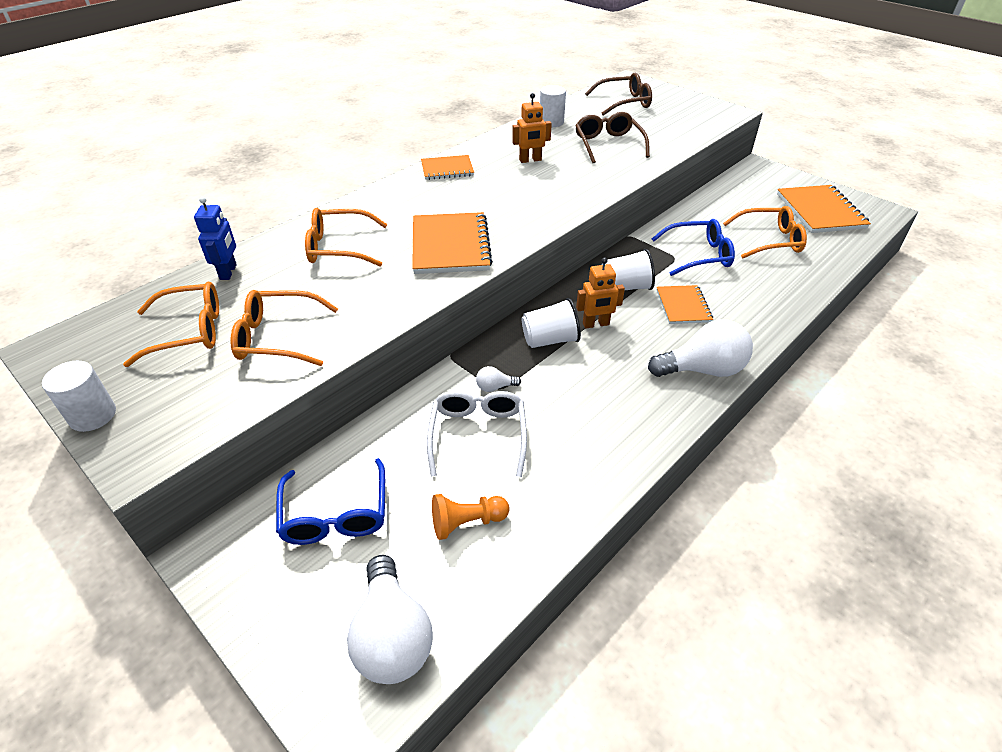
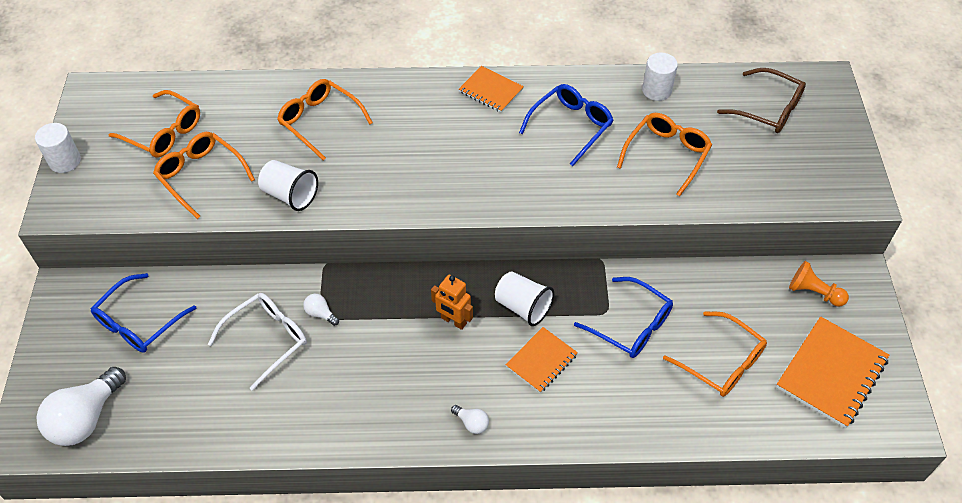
camera: 45 degrees right, 10 degrees up
blue robot [194,197,237,280] -> none
orange notebook [412,212,493,274] -> none
orange pawn [432,494,510,540] -> orange pawn moved to [789,261,849,307]
orange robot [512,93,552,163] -> blue glasses [519,84,614,166]
white cup [522,298,581,348] -> white cup moved to [258,160,318,211]
brown glasses [575,112,650,163] -> orange glasses [617,113,712,197]
white light bulb [648,319,753,377] -> white light bulb [451,405,489,434], size x0.44

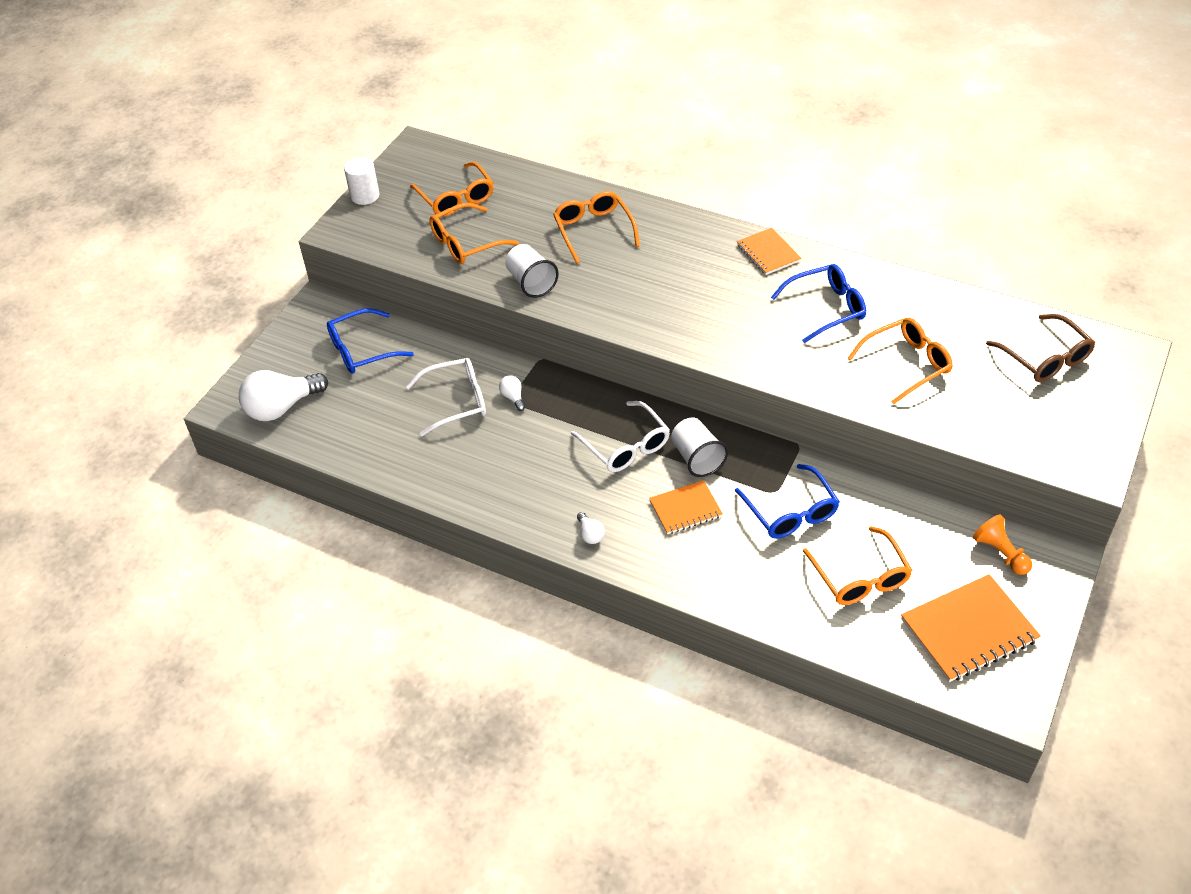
camera: 30 degrees right, 5 degrees down
orange glasses [153,132,255,219] -> orange glasses turned 105 degrees counterclockwise [429,203,519,264]
orange robot [431,275,473,330] -> white glasses [571,401,670,472]
white cylinder [642,53,678,101] -> none

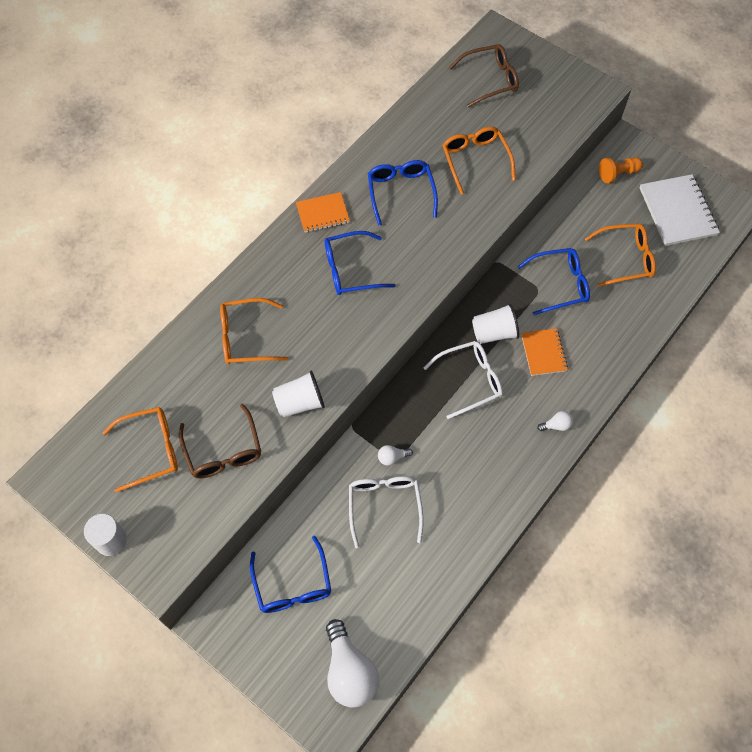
camera: 80 degrees left, 15 degrees up
orange glasses [429,203,519,264] -> brown glasses [179,404,261,478]
orange notebook [901,574,1041,682] -> white notebook [640,174,720,246]
none -> blue glasses [325,231,396,295]

